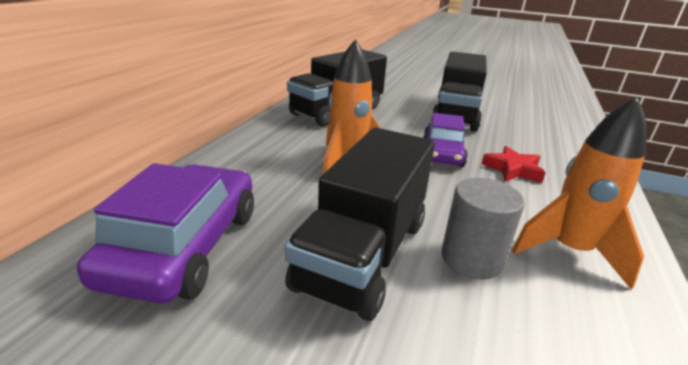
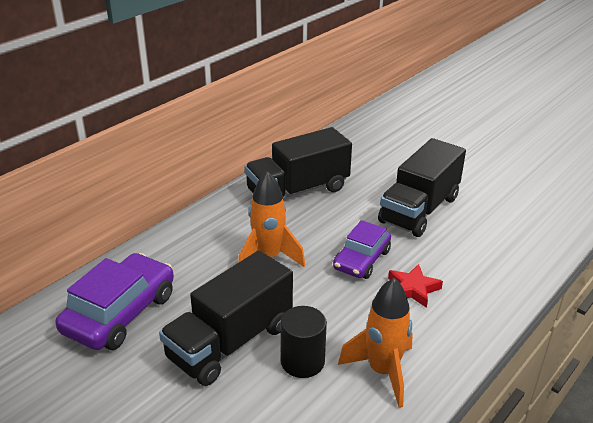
camera: 20 degrees right, 5 degrees up
grey cylinder [441,178,525,280] -> black cylinder [280,306,327,378]

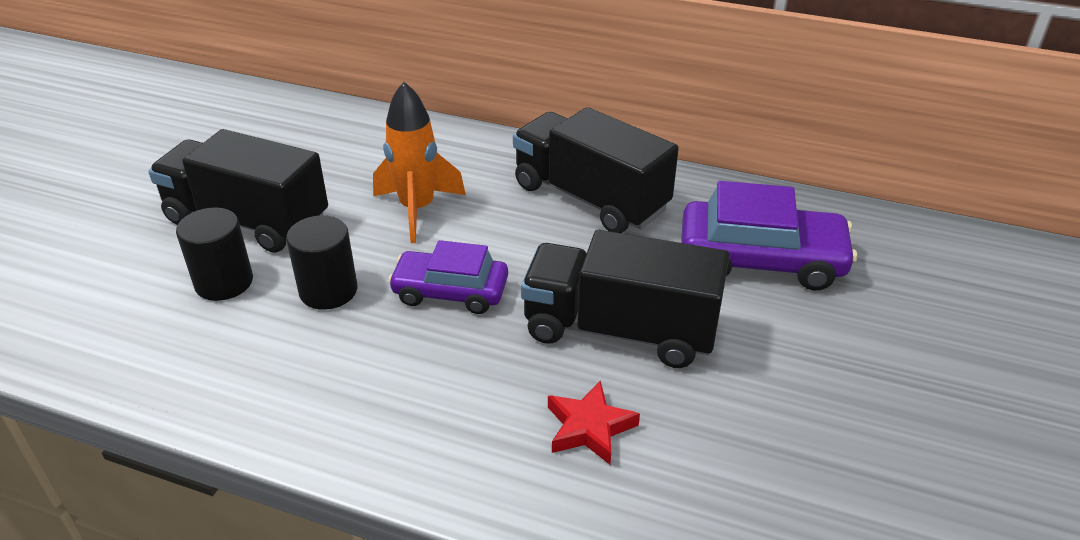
camera: 70 degrees right, 5 degrees up
purple car [55,253,174,350] -> purple car moved to [681,181,857,290]
orange rocket [338,278,413,408] -> none
red star [388,264,443,308] -> red star moved to [548,381,640,465]
none -> black cylinder [286,215,358,310]

